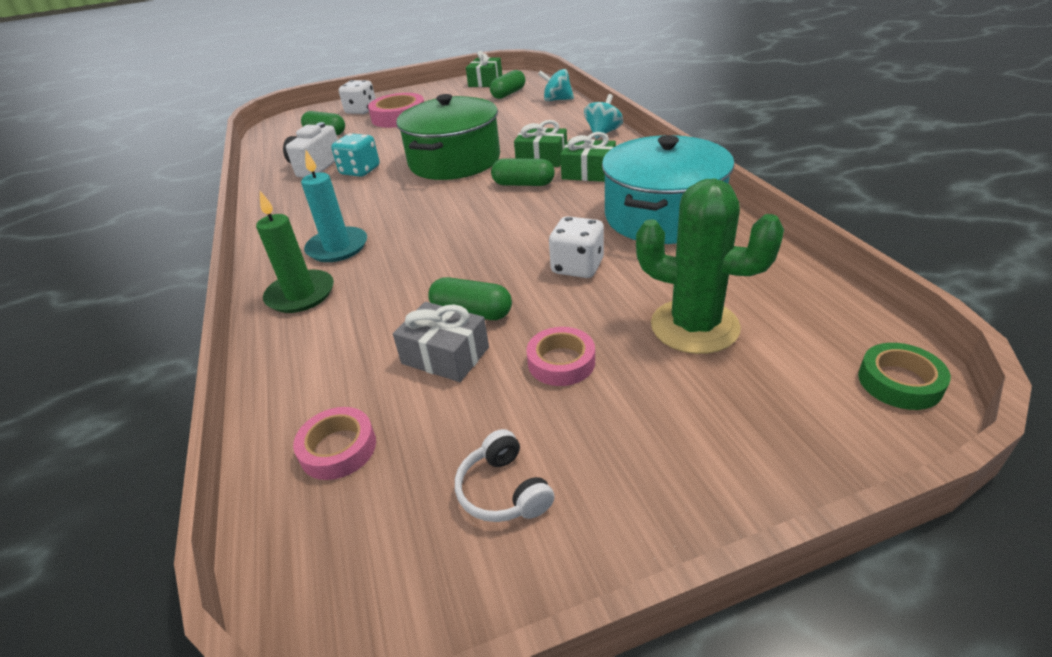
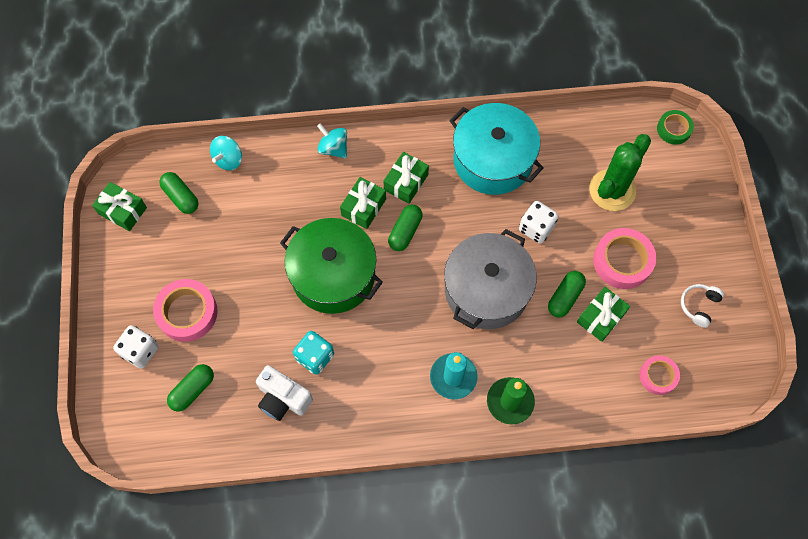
camera: 80 degrees left, 30 degrees up
grey gift [393,302,489,382] -> green gift [577,287,630,342]
white headphones [455,429,554,522] -> white headphones turned 135 degrees clockwise [681,284,724,328]
pink tape [527,327,595,386] -> pink tape [593,228,656,289], size x1.64
none -> grey pot [444,229,537,329]

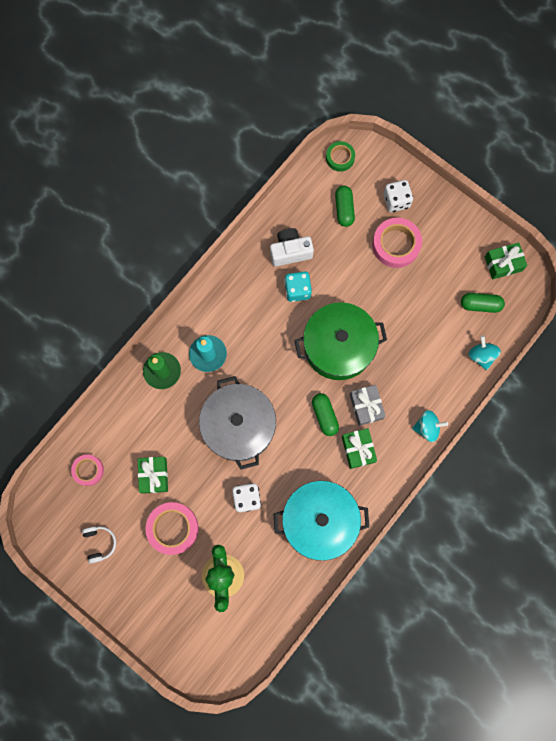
camera: 135 degrees right, 10 degrees up
green gift [340,177,386,229] -> grey gift [350,385,386,426]
green capsule [548,271,586,318] -> none
green tape [657,110,694,145] -> green tape moved to [326,141,355,172]

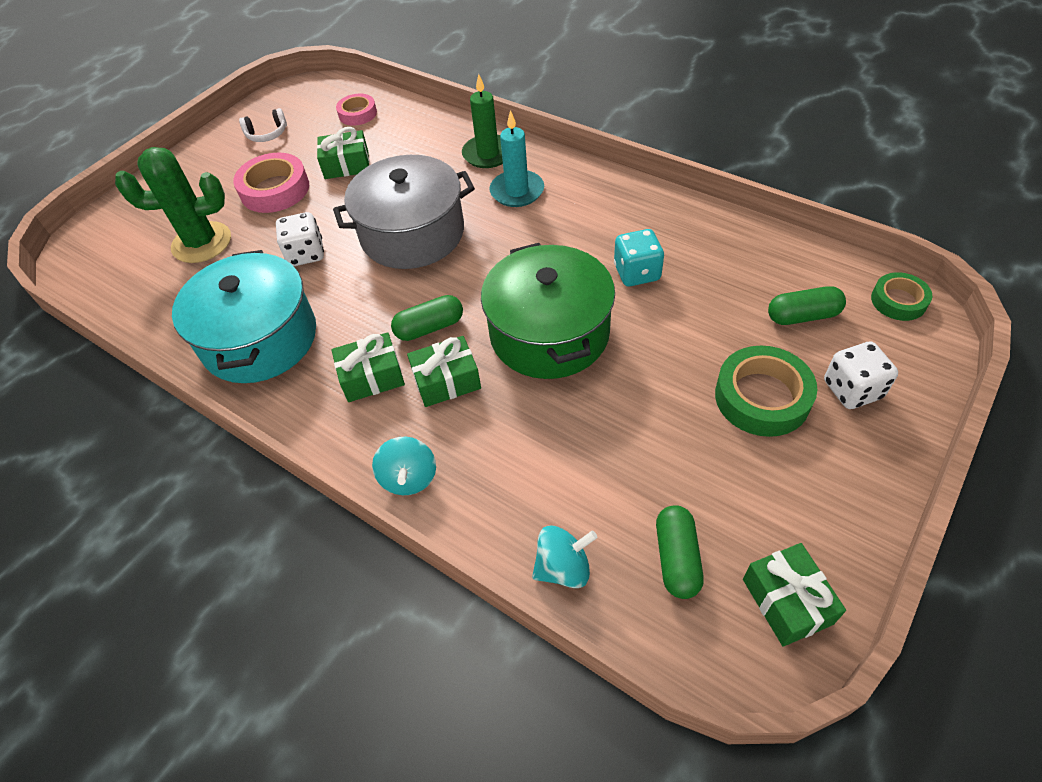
camera: 90 degrees right, 25 degrees down
white camera [270,228,314,267] -> none
grey gift [350,385,386,426] -> green gift [407,336,481,407]
pink tape [372,218,422,268] -> green tape [715,346,817,437]

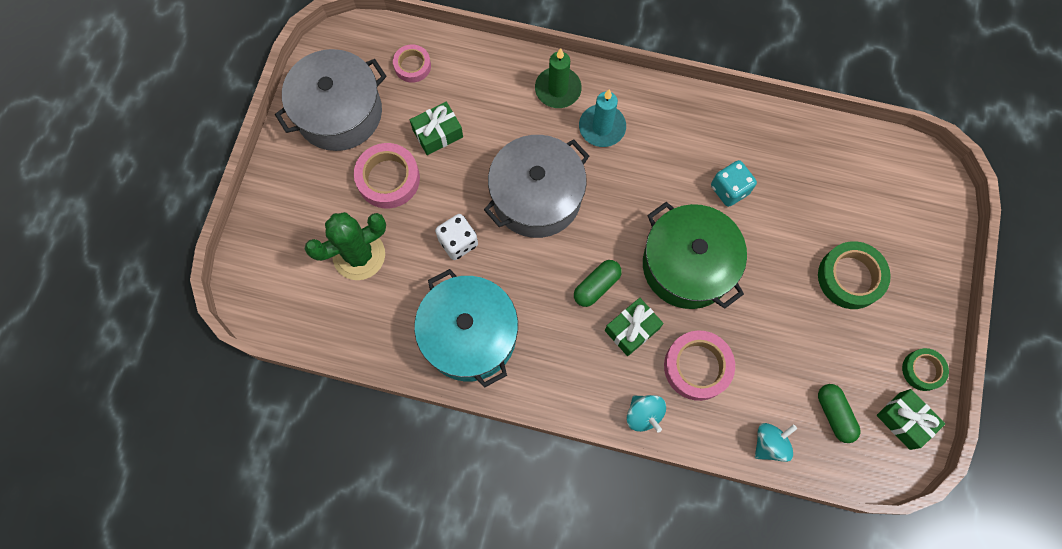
camera: 25 degrees left, 20 degrees up
white headphones [239,108,287,142] -> grey pot [275,49,387,151]
green gift [332,332,405,402] -> none
green capsule [768,286,846,325] -> none
white dice [824,341,898,409] -> none
green tape [871,272,932,321] -> green tape moved to [902,348,949,391]
none -> pink tape [664,331,735,401]

